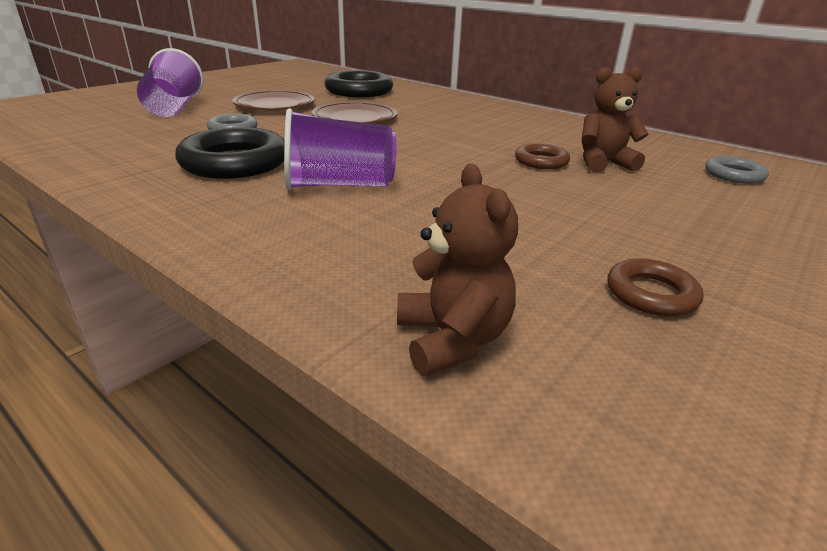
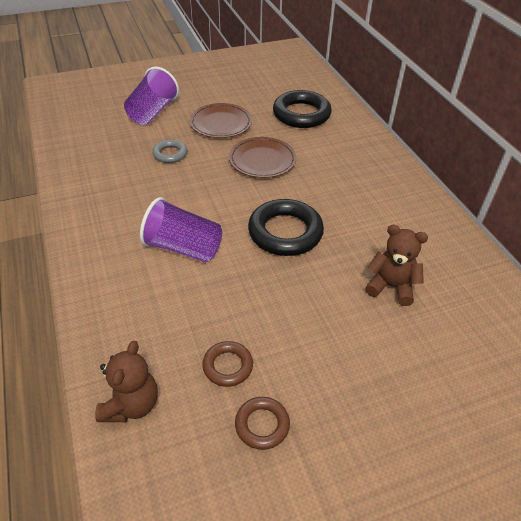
camera: 30 degrees right, 15 degrees up
black ring [175,127,284,179] -> black ring moved to [248,199,324,256]
brown ring [515,143,570,169] -> brown ring moved to [202,341,253,387]
grey ring [705,156,769,184] -> none

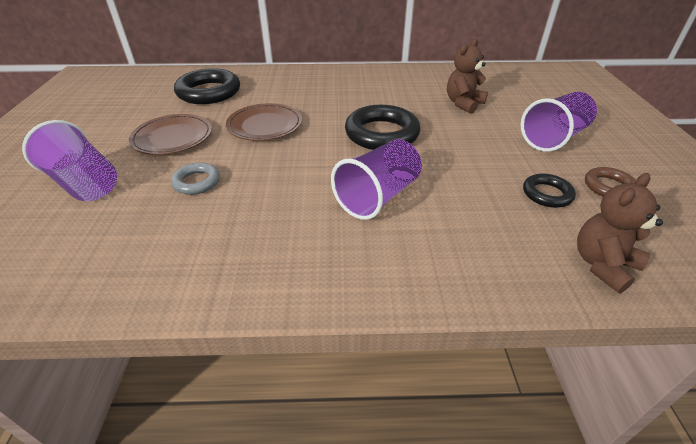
camera: 70 degrees left, 5 degrees down
brown teddy bear [95,341,158,422] -> brown teddy bear turned 75 degrees counterclockwise [577,173,663,293]
brown ring [202,341,253,387] -> black ring [523,173,576,208]
none -> purple cup [520,92,597,152]

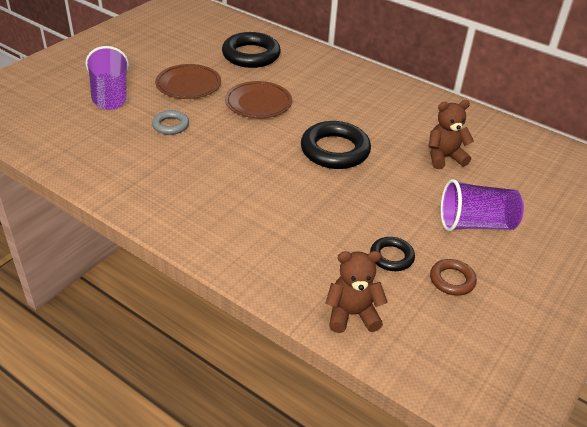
camera: 35 degrees right, 0 degrees up
purple cup [331,139,422,220] -> none

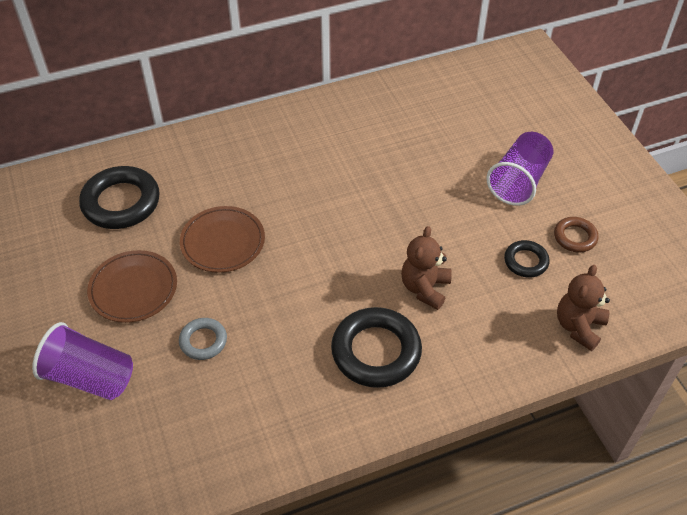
camera: 55 degrees left, 10 degrees up
black ring [301,121,371,169] -> black ring moved to [331,307,422,388]
brown teddy bear [429,100,474,169] -> brown teddy bear moved to [401,226,452,310]

